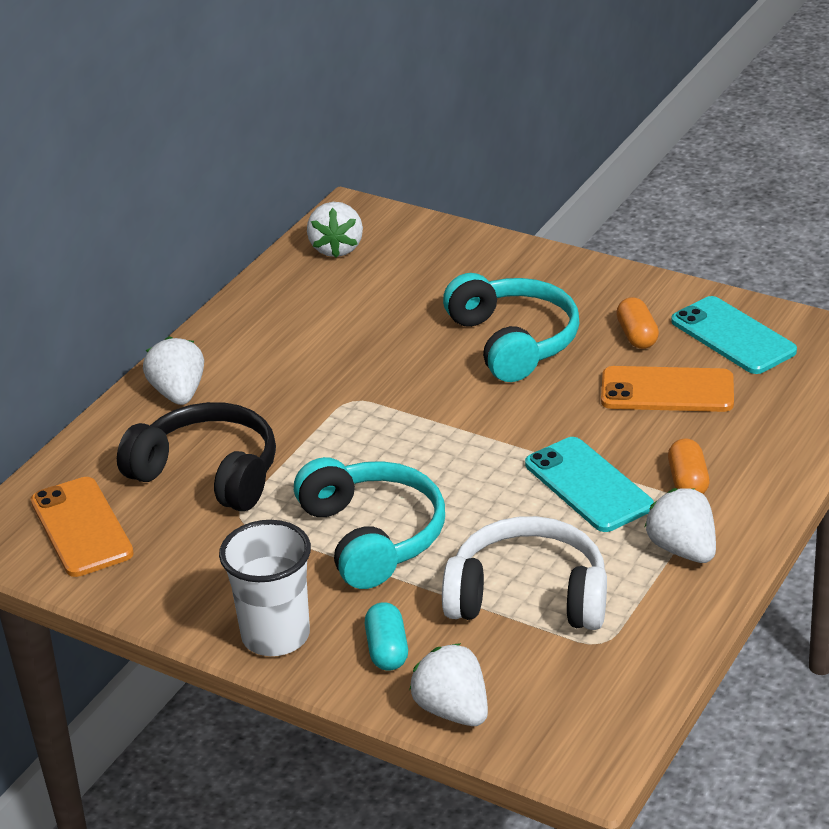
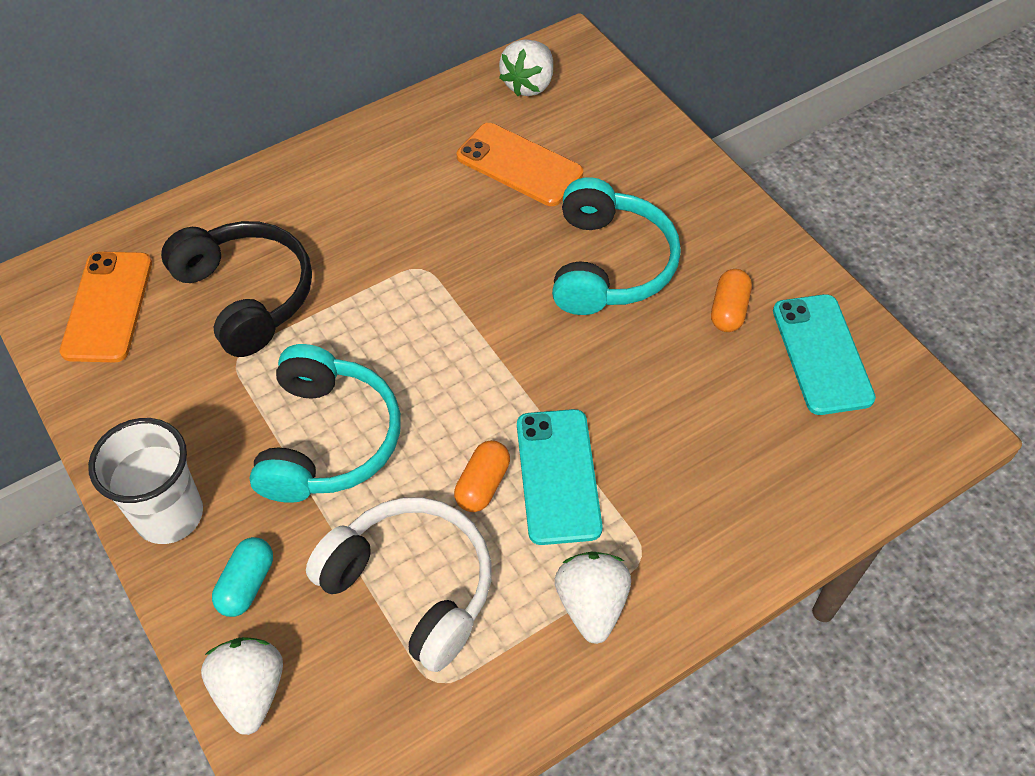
camera: 25 degrees right, 20 degrees up
white strawberry [143,336,204,405] -> none
orange phone [601,366,734,412] -> orange phone moved to [457,123,583,206]
orange capsule [668,438,709,494] -> orange capsule moved to [454,440,510,512]

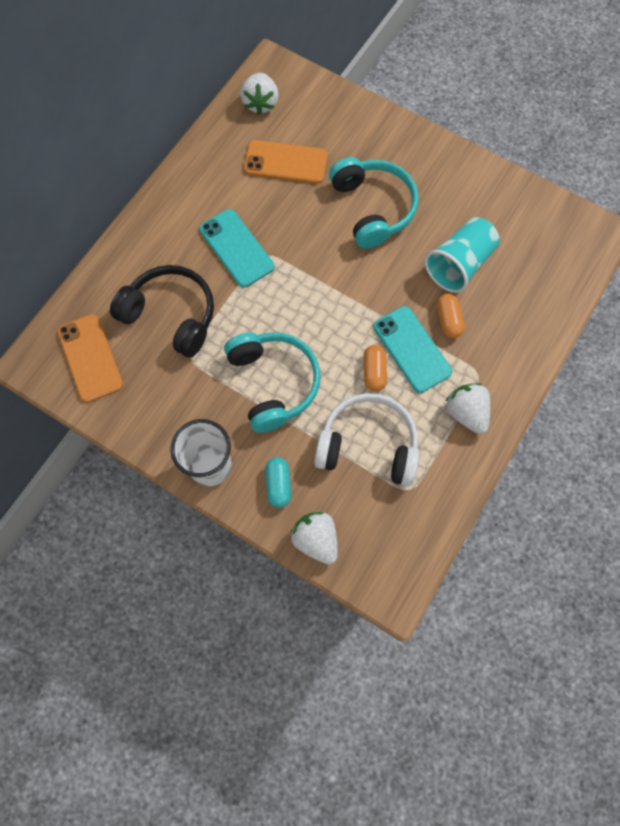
camera: 25 degrees left, 15 degrees up
orange capsule [711,269,752,332] -> orange capsule moved to [437,294,465,338]
turquoise phone [773,294,876,415] -> turquoise phone moved to [199,209,274,287]
none -> turquoise cup [425,217,500,293]

